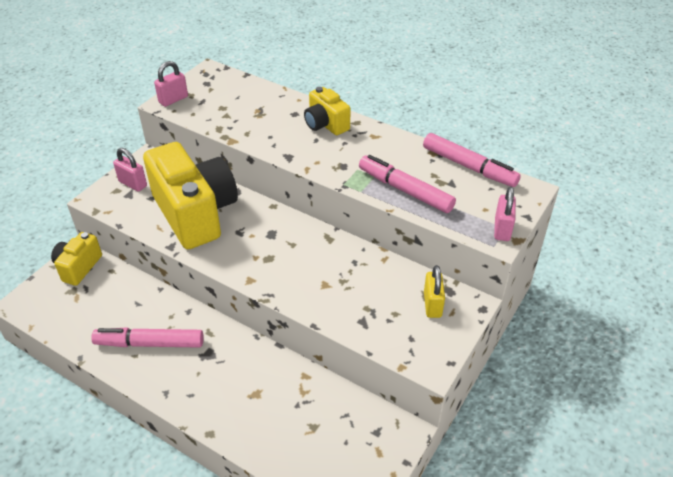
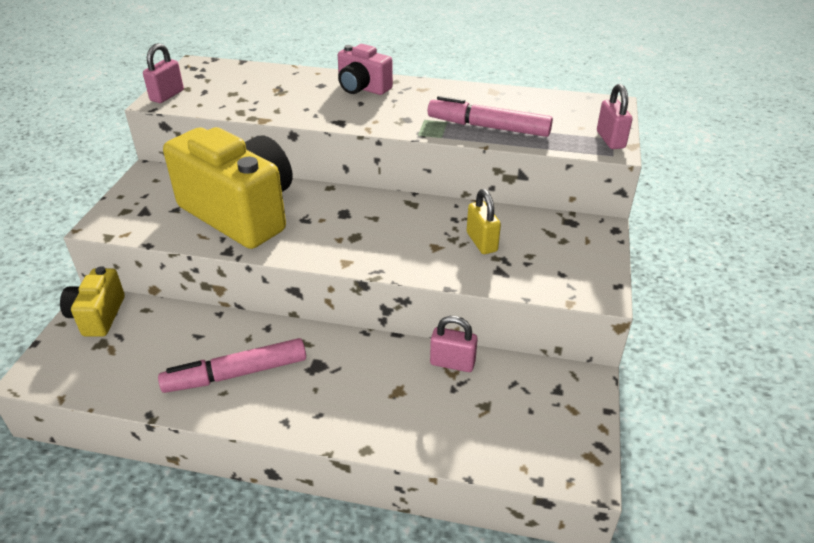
camera: 20 degrees left, 5 degrees down
pink padlock [113,148,147,192] -> pink padlock moved to [430,316,478,372]
yellow camera [304,87,351,135] -> pink camera [338,44,393,95]
pink marker [423,133,521,187] -> none
yellow padlock [424,265,445,318] -> yellow padlock moved to [467,189,501,254]

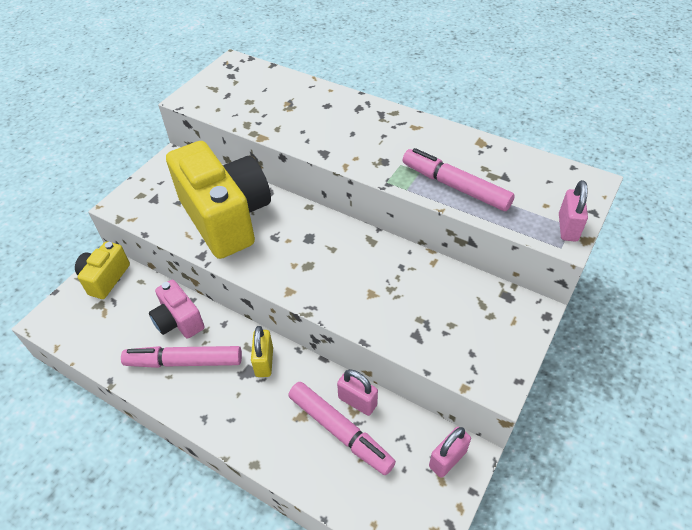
camera: 20 degrees right, 10 degrees up
pink padlock [143,43,184,103] -> pink padlock moved to [429,427,471,478]
pink camera [338,44,393,95] -> pink camera moved to [149,280,205,339]
yellow padlock [467,189,501,254] -> yellow padlock moved to [251,326,273,377]
none -> pink marker [288,382,396,475]

